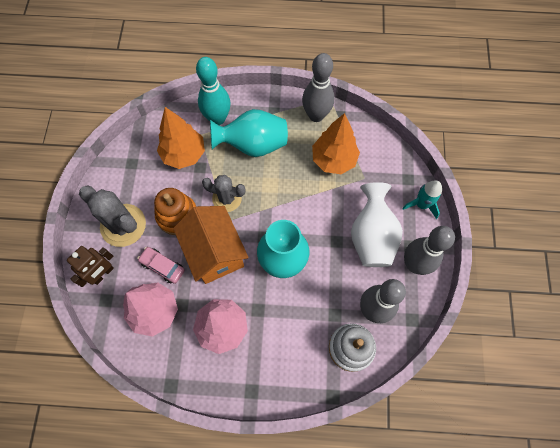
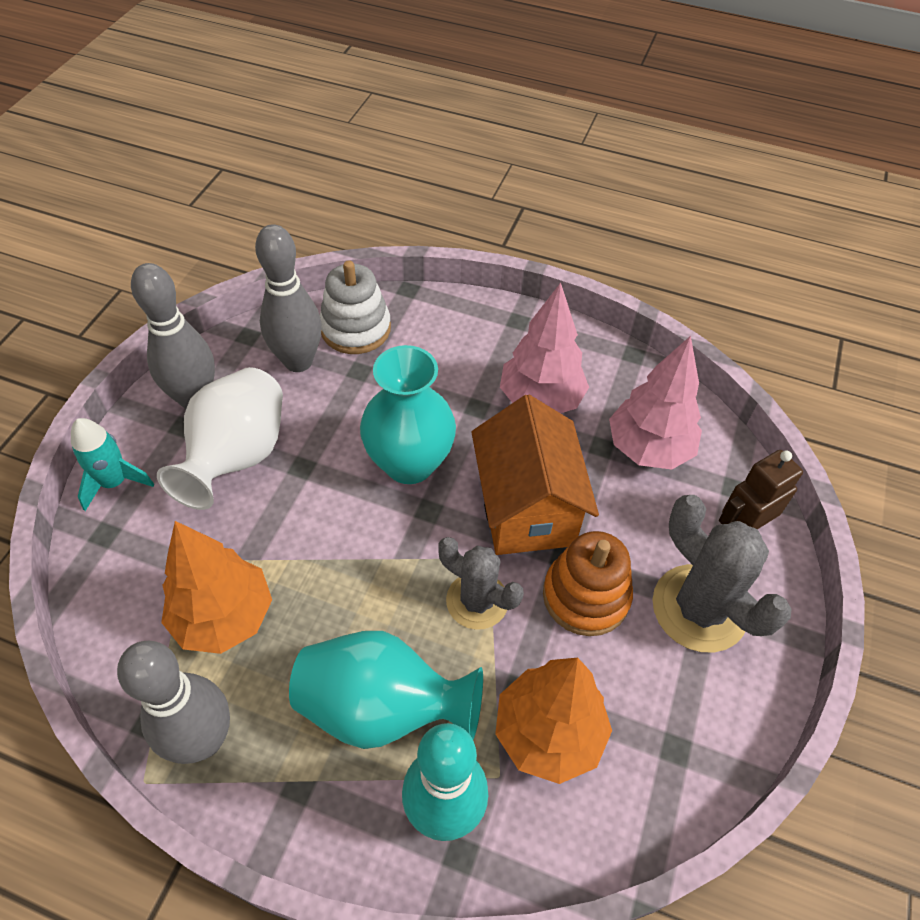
camera: 165 degrees left, 15 degrees down
pink car [137,247,185,284] -> none

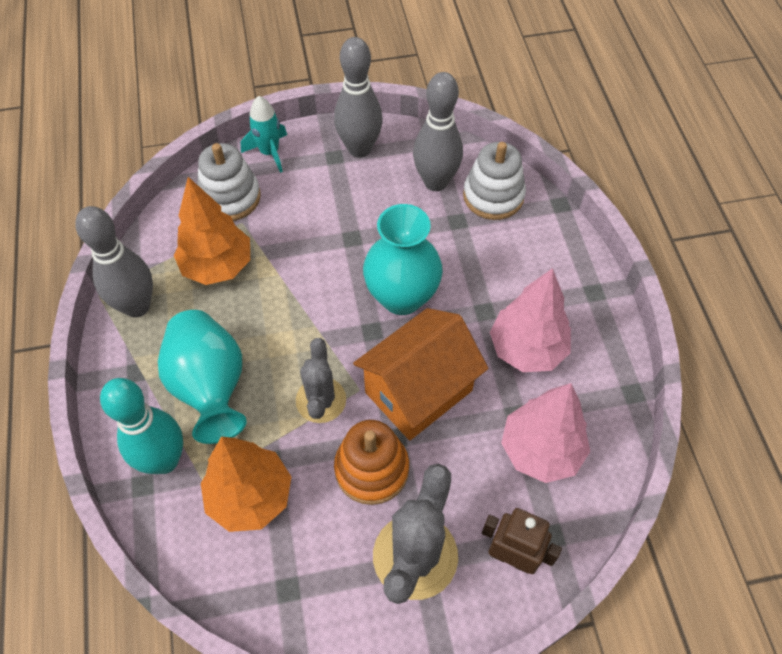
camera: 60 degrees right, 5 degrees up
white vase [157,367,283,510] -> none
none -> white stacking toy [197,143,261,221]

